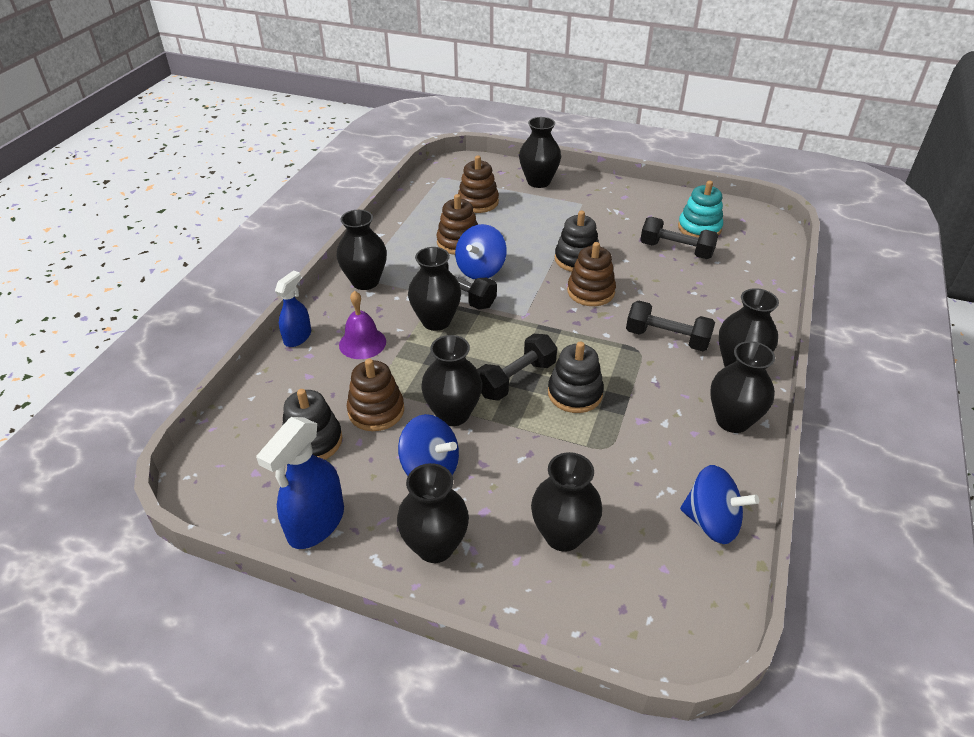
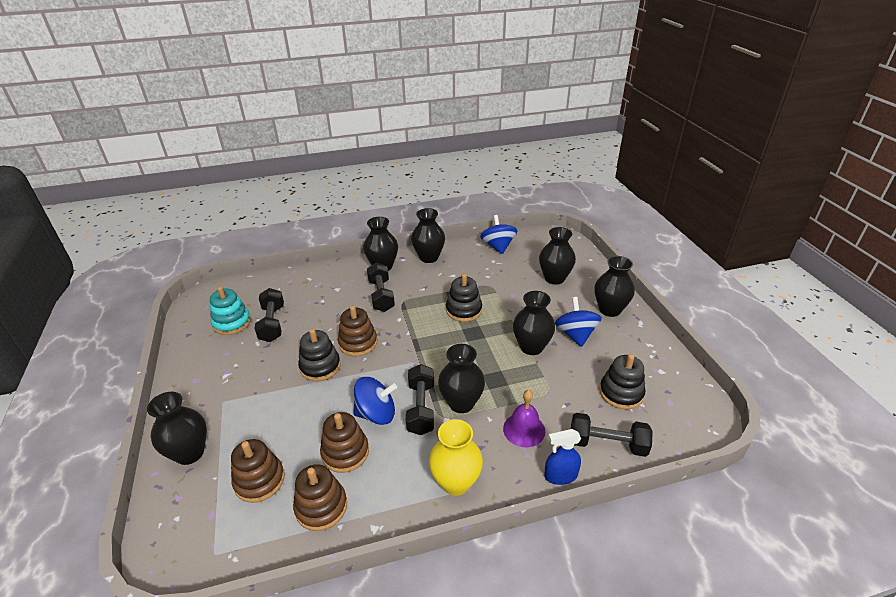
camera: 125 degrees left, 5 degrees down
blue spray bottle [256,417,344,549] -> none
black vase [336,210,387,290] -> yellow vase [429,419,483,496]
brown stacking toy [347,359,404,431] -> brown stacking toy moved to [293,464,347,531]
black dumbbell [477,334,557,401] -> black dumbbell moved to [571,413,653,457]

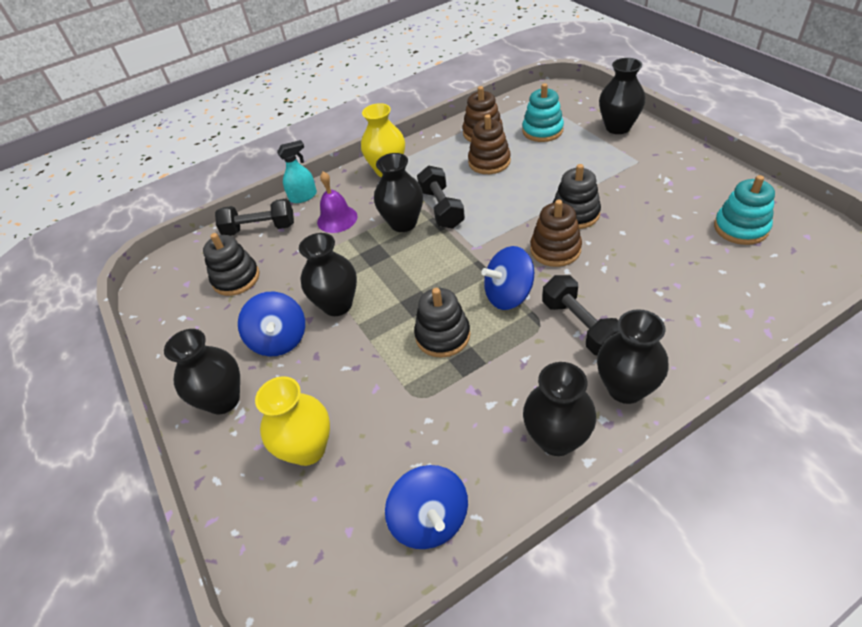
camera: 170 degrees right, 10 degrees up
brown stacking toy [231,439,285,503] -> turquoise stacking toy [522,83,564,142]
black dumbbell [255,288,284,342] -> none
blue spinning top [353,377,397,425] -> blue spinning top moved to [481,246,534,310]
black vase [539,227,576,285] -> yellow vase [255,376,330,466]
blue spray bottle [544,429,581,485] -> turquoise spray bottle [277,140,317,203]

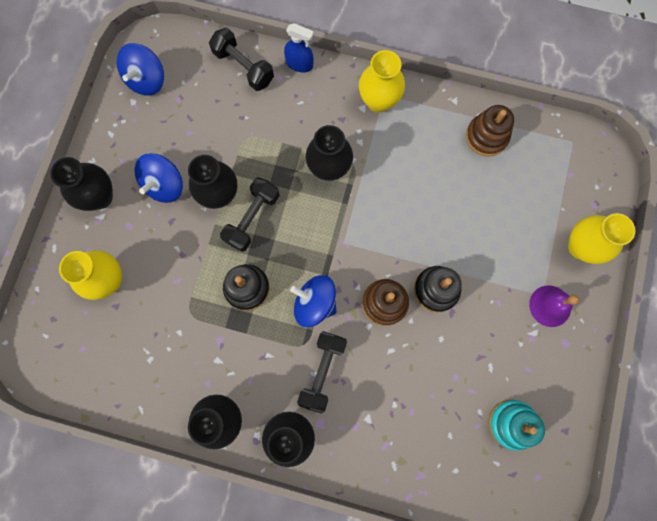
camera: 40 degrees right, 30 degrees up
black stacking toy [203,233,260,296] -> none
turquoise spray bottle [277,140,317,203] -> blue spray bottle [284,23,314,72]
purple bell [317,171,357,233] -> purple bell moved to [529,285,579,327]
blue spinning top [385,465,468,549] -> blue spinning top moved to [117,43,164,95]
black dumbbell [417,166,465,229] -> black dumbbell moved to [220,177,279,252]
brown stacking toy [468,114,511,174] -> none
turquoise stacking toy [522,83,564,142] -> none
black vase [599,58,645,134] -> yellow vase [568,213,635,264]

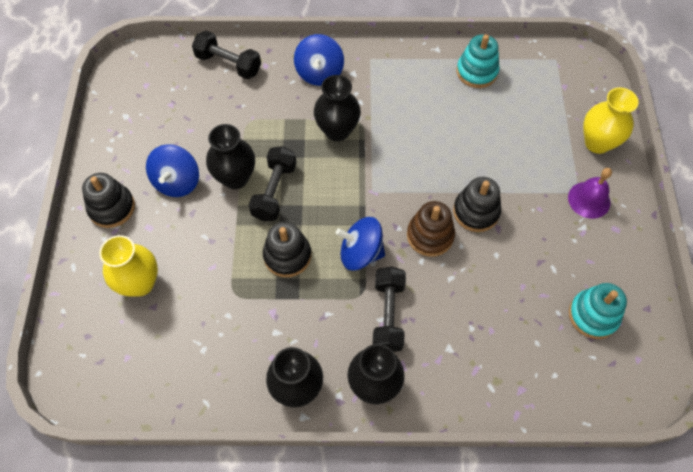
camera: 15 degrees left, 15 degrees down
black vase [50,157,113,211] -> black stacking toy [82,173,135,228]
blue spinning top [117,43,164,95] -> blue spinning top moved to [294,34,344,86]
blue spray bottle [284,23,314,72] -> none
yellow vase [359,50,405,113] -> none
brown stacking toy [466,105,514,156] -> turquoise stacking toy [457,35,500,88]

